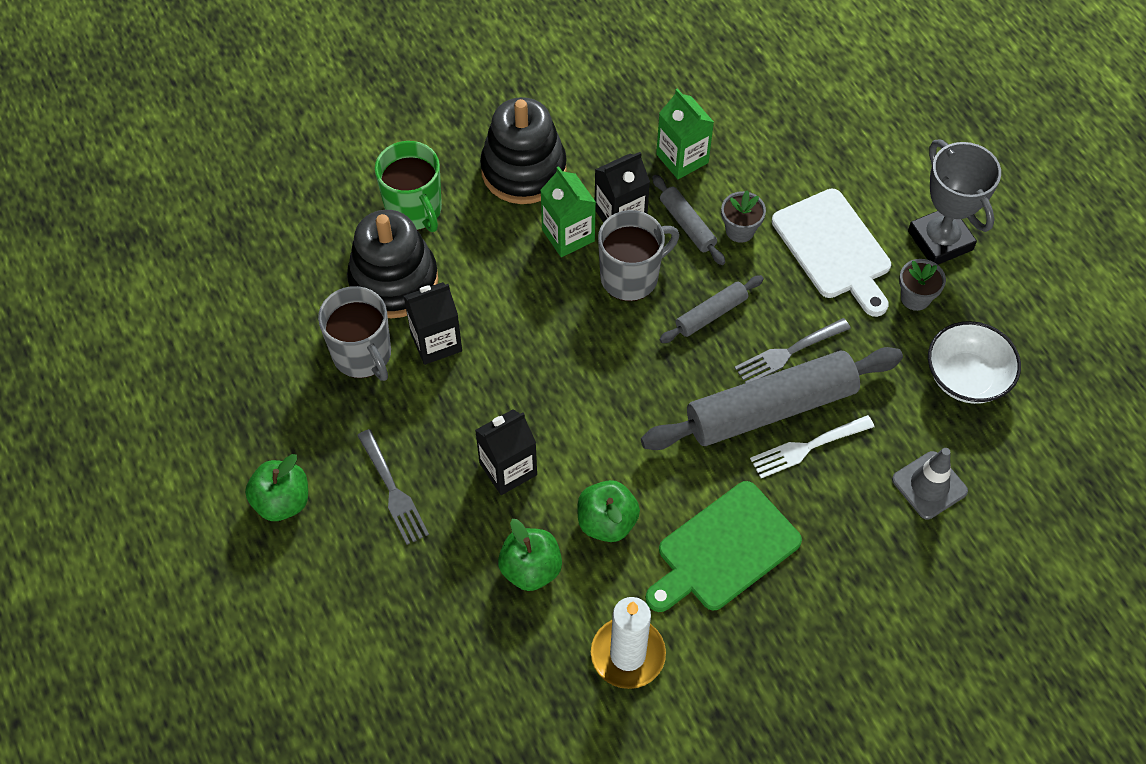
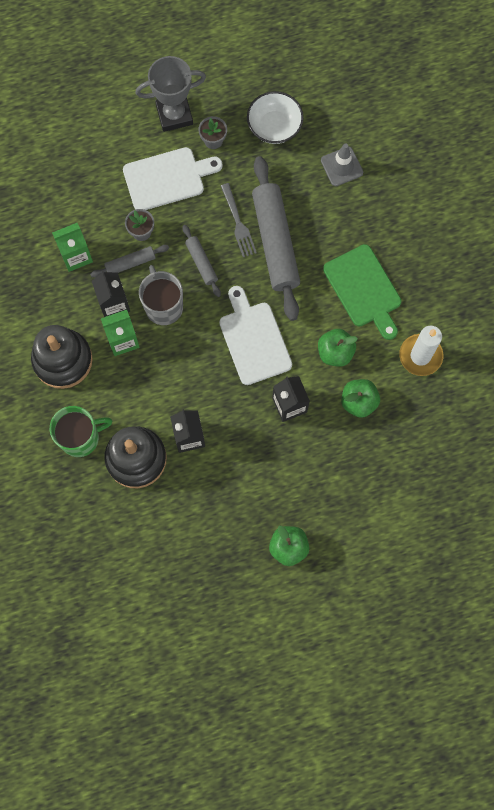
camera: 80 degrees left, 15 degrees up
grey mug [318,286,391,381] -> none
grey fork [357,429,429,545] -> none
white fork [750,415,874,478] -> none
none -> white cutting board [219,286,292,385]

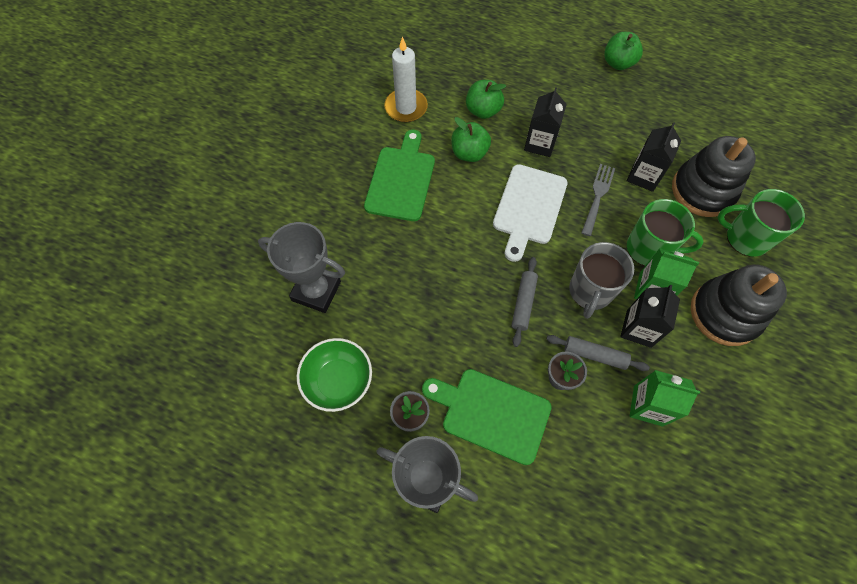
camera: 140 degrees left, 10 degrees down
white cutting board [123,147,223,210] -> green cutting board [422,369,551,465]
grey fork [221,183,257,257] -> grey fork moved to [581,164,615,236]
white bowl [247,91,303,144] -> green bowl [297,338,372,412]
grey rolling pin [252,156,300,321] -> none
grey traffic cone [321,143,363,186] -> grey trophy [258,222,345,313]
none -> green mug [627,199,704,266]

